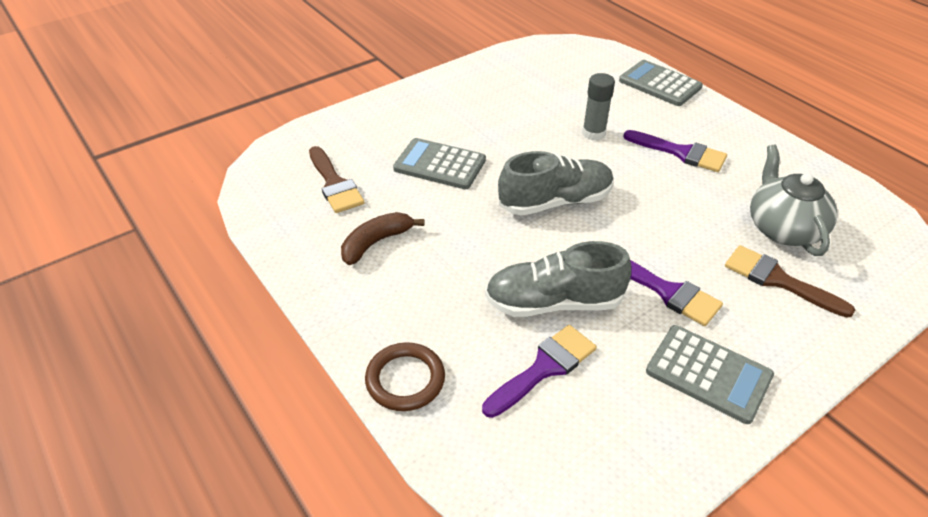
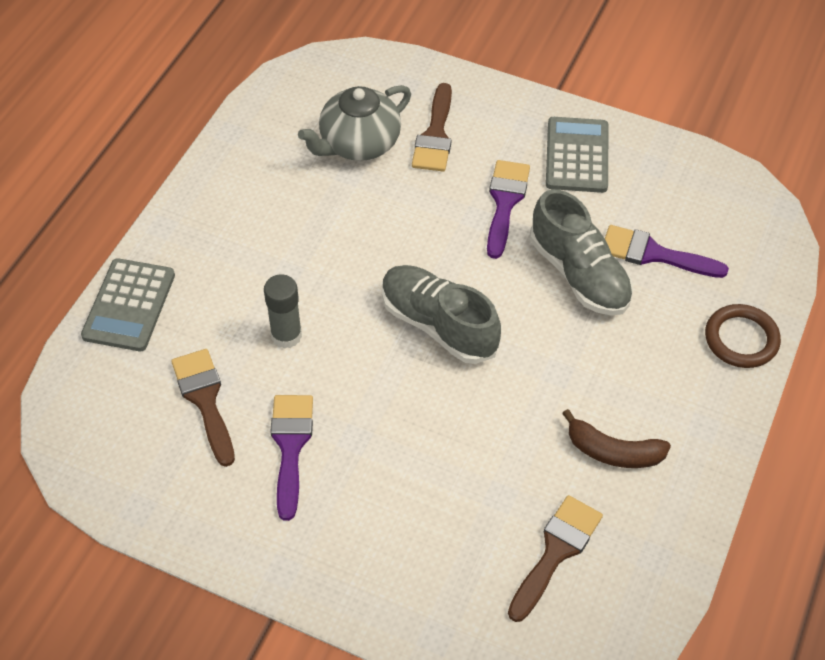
camera: 120 degrees left, 10 degrees up
grey calculator [393,138,486,189] -> none
purple brush [623,130,727,172] -> purple brush moved to [270,395,313,521]
none -> brown brush [171,349,235,467]

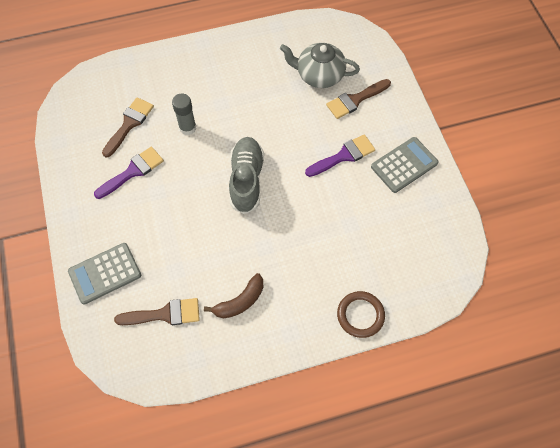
camera: 50 degrees right, 10 degrees up
grey calculator [81,258,175,351] -> grey calculator moved to [68,243,141,304]
grey shoe [530,189,633,316] -> none
brown banana [562,409,671,468] -> brown banana turned 105 degrees counterclockwise [204,273,263,319]
purple brush [605,225,729,278] -> none

